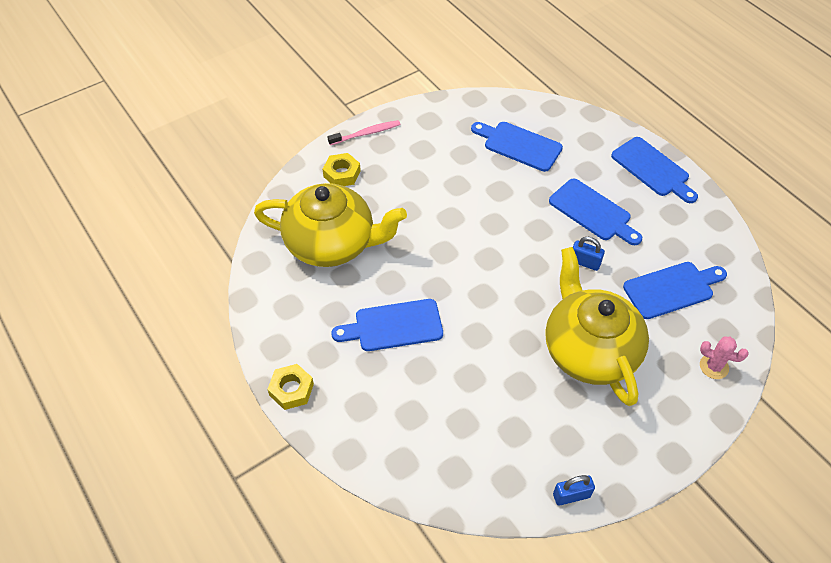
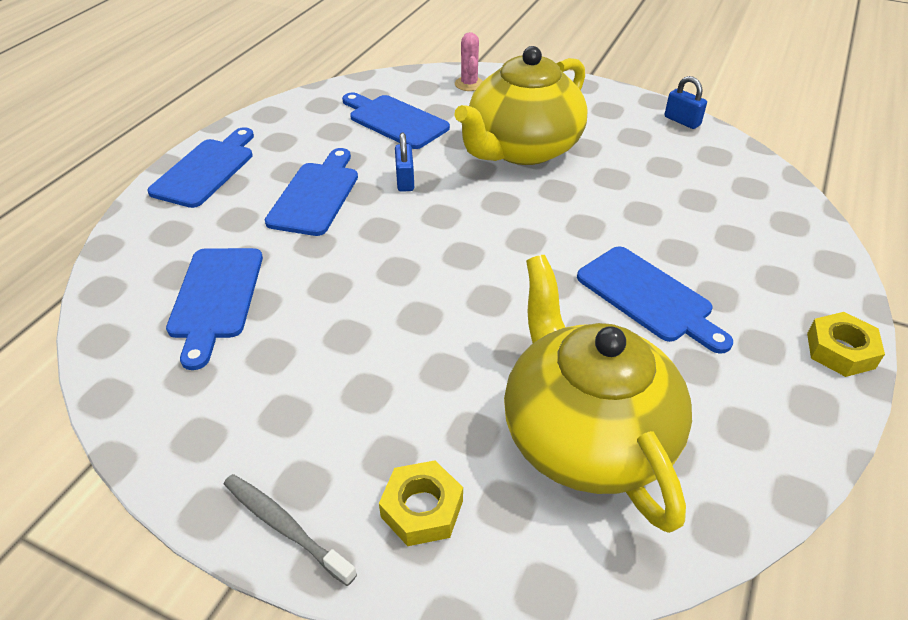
camera: 120 degrees left, 10 degrees down
pink toothbrush [328,120,400,145] -> grey toothbrush [224,474,357,586]

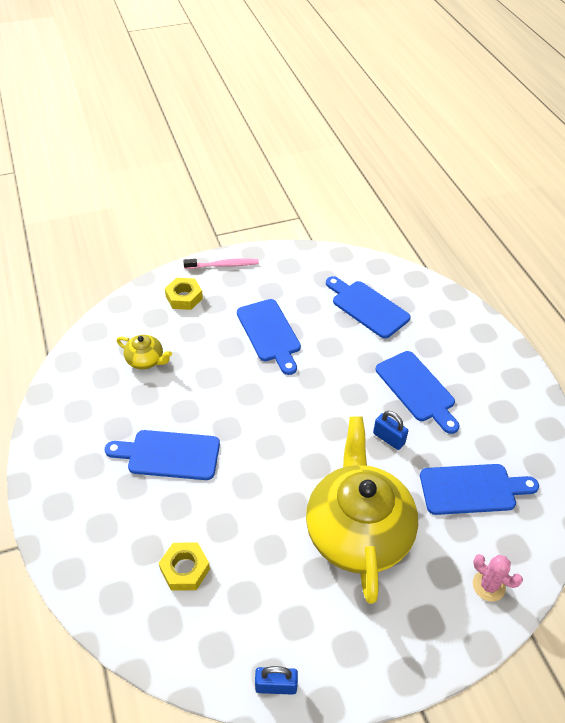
camera: 135 degrees right, 5 degrees up
blue cutting board [147,127,254,208] -> blue cutting board moved to [237,299,301,375]
grey toothbrush [224,474,357,586] -> pink toothbrush [183,259,259,269]
yellow teapot [504,255,692,533] -> yellow teapot [117,335,172,369], size x0.43
yellow nut [807,312,885,377] -> yellow nut moved to [159,542,210,591]

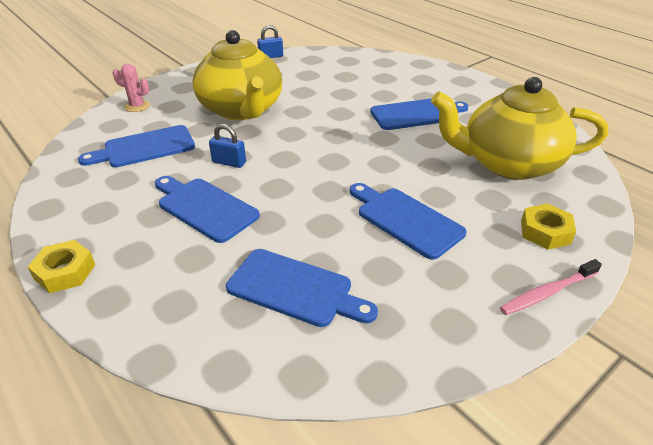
camera: 160 degrees right, 10 degrees down
yellow teapot [117,335,172,369] -> yellow teapot [431,77,608,180], size x2.35
yellow nut [159,542,210,591] -> yellow nut moved to [28,240,95,293]

